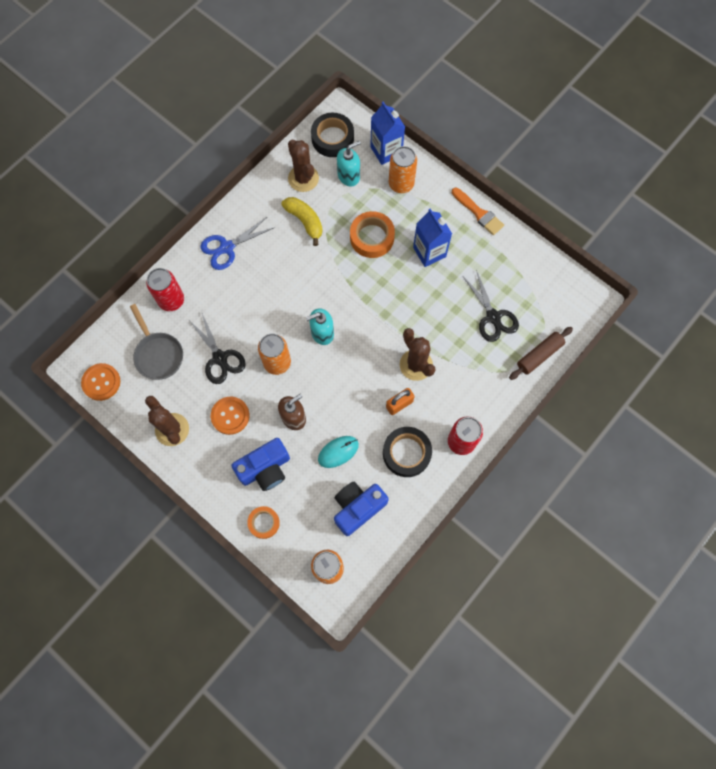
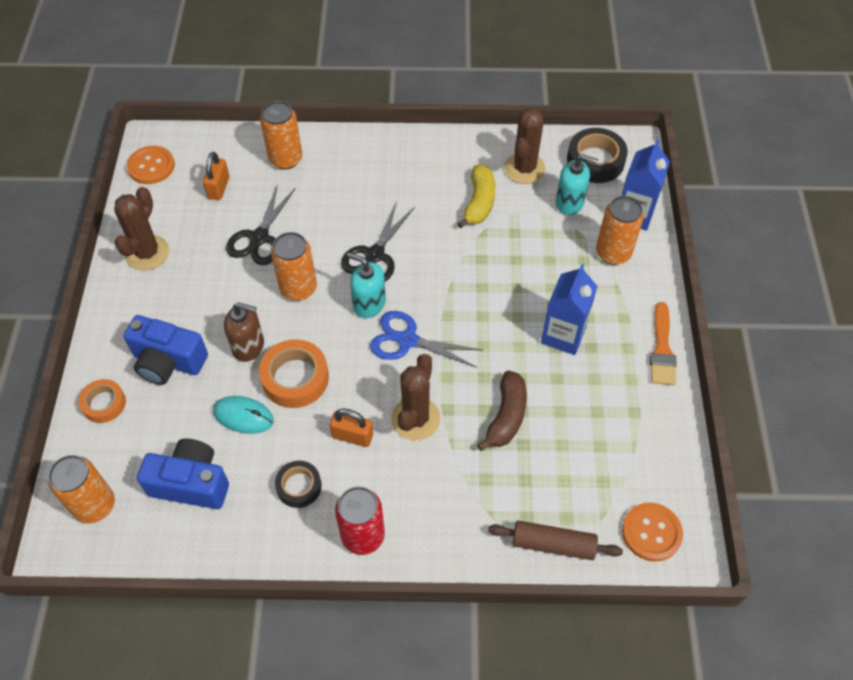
camera: 50 degrees right, 15 degrees down
grey pan [130,304,183,380] -> orange padlock [203,152,230,200]
red can [146,268,184,311] -> orange can [260,101,302,169]
blue scissors [201,217,275,270] -> blue scissors moved to [370,311,482,368]
orange button [211,397,249,435] -> orange button moved to [622,502,683,562]
orange tape [350,211,395,258] -> orange tape moved to [259,339,329,408]
black tape [383,427,432,477] -> black tape [275,461,322,508], size x0.63
black scissors [463,270,519,342] -> black scissors moved to [341,201,415,282]
none -> brown banana [477,371,527,451]

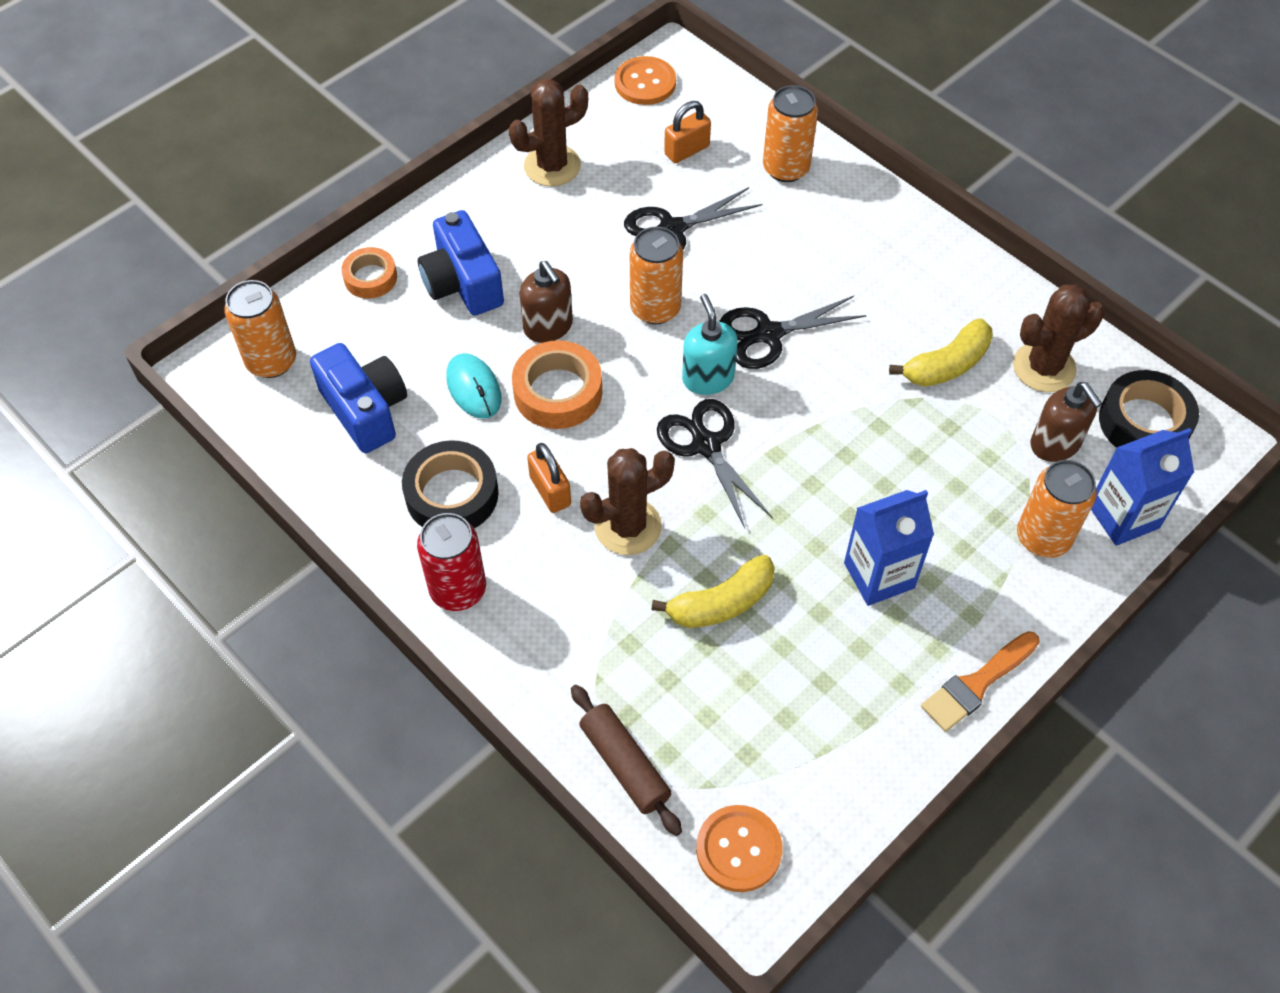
camera: 45 degrees right, 0 degrees up
black tape [275,461,322,508] -> black tape [402,440,499,528], size x1.59
blue scissors [370,311,482,368] -> black scissors [657,399,773,528]
brown banana [477,371,527,451] -> yellow banana [651,555,775,628]
turquoise soap dispenser [556,154,598,215] -> brown soap dispenser [1031,382,1102,462]

